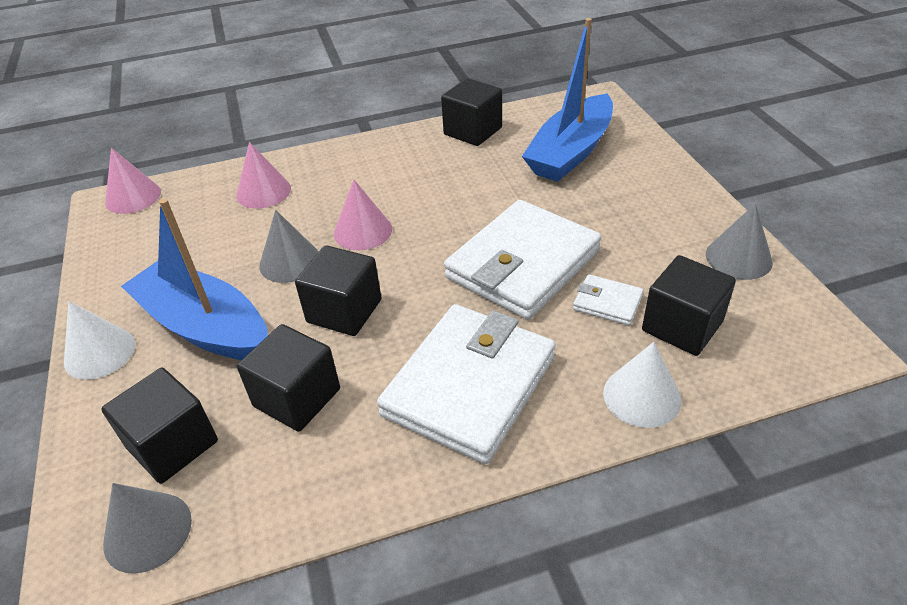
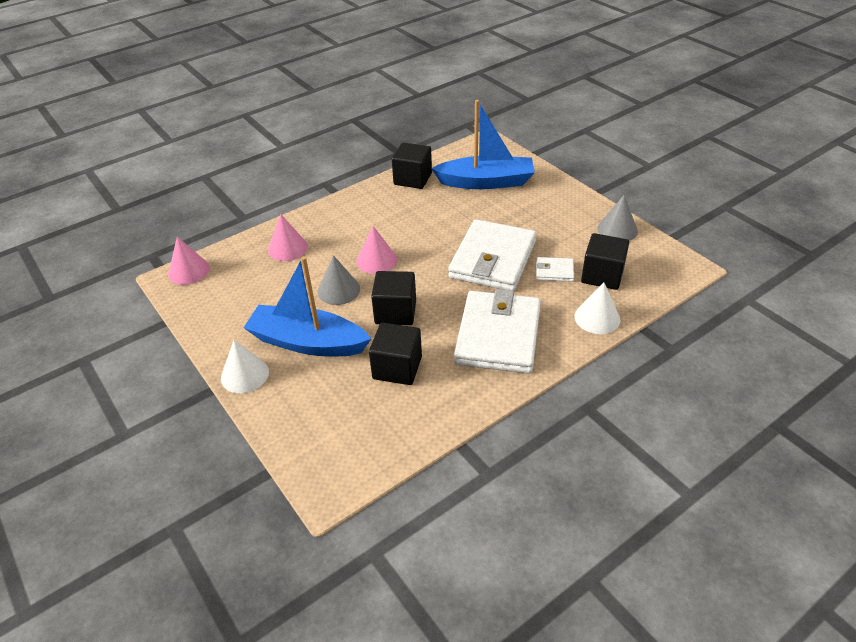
camera: 20 degrees left, 0 degrees up
black cube [101,368,218,484] -> none
grey cone [103,483,192,574] -> none
blue boat [522,18,613,182] -> blue boat turned 105 degrees counterclockwise [431,100,535,189]

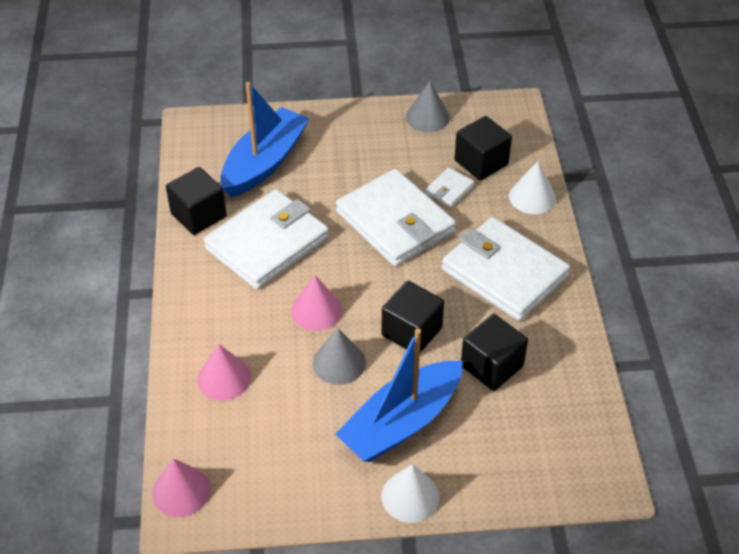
camera: 60 degrees left, 5 degrees up
none -> white wallet [204,189,329,290]

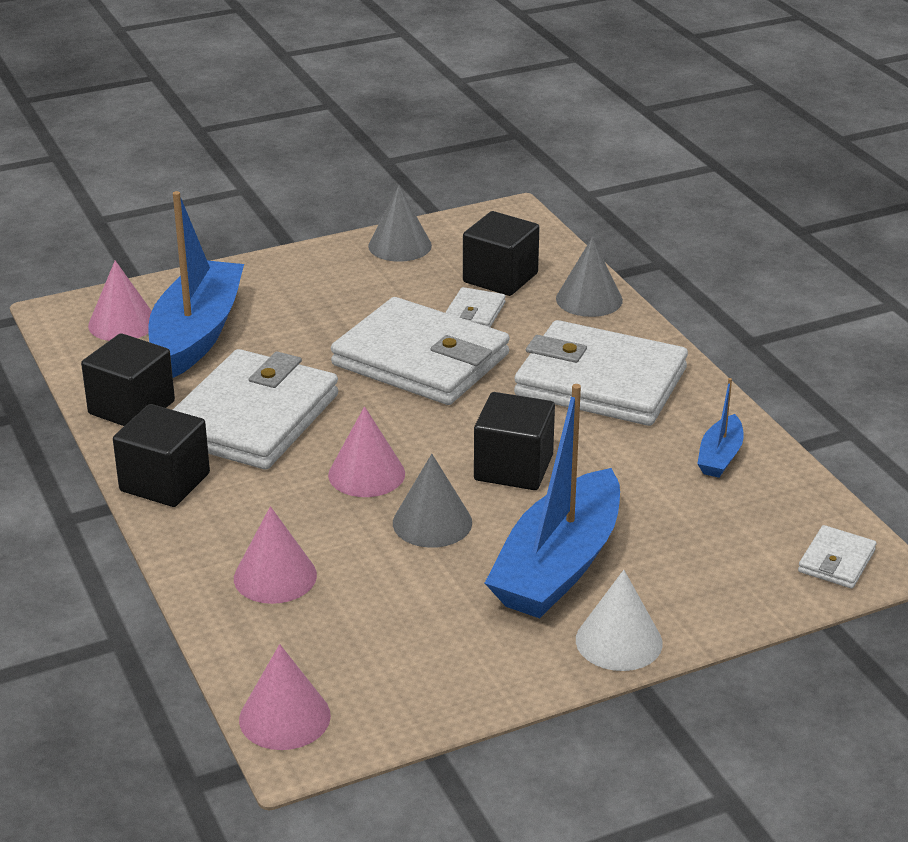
camera: 20 degrees left, 15 degrees down
black cube [461,314,528,391] -> black cube moved to [113,404,210,507]
white cone [509,161,556,214] -> grey cone [556,237,623,317]
none -> pink cone [88,260,152,341]
none -> blue boat [697,378,744,478]
none -> white wallet [798,525,876,589]

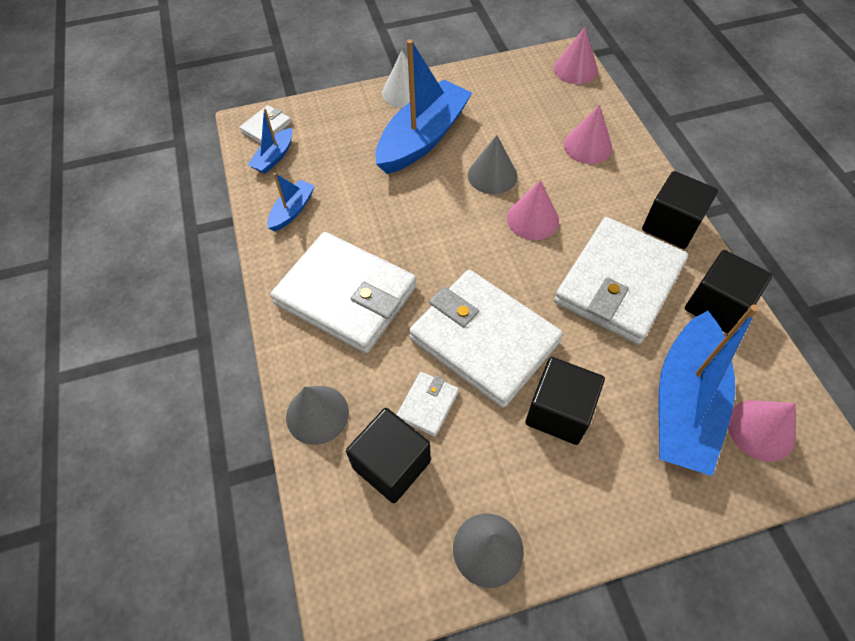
camera: 170 degrees left, 25 degrees up
black cube [474,392,555,490] -> black cube moved to [525,357,605,445]
none -> blue boat [248,108,292,174]

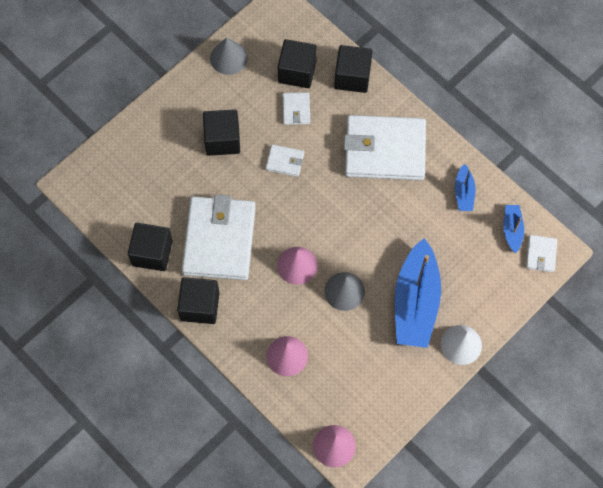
camera: 150 degrees right, 10 degrees up
grey cone [286,386,349,445] -> black cube [334,45,372,93]
white wallet [409,270,563,408] -> white wallet [266,144,304,177], size x0.43
blue boat [658,305,759,476] -> none
pink cone [728,400,796,462] -> none

